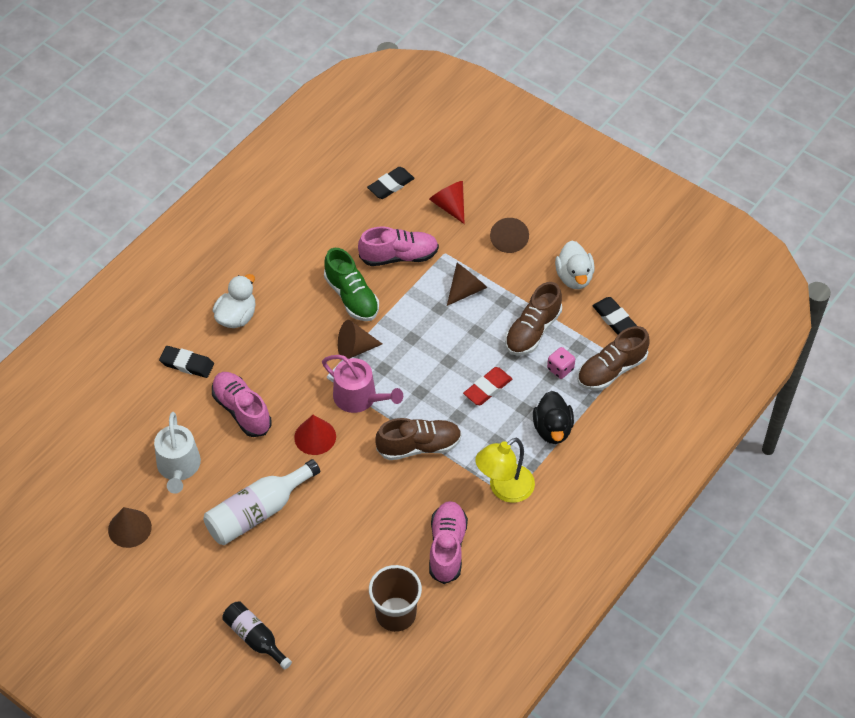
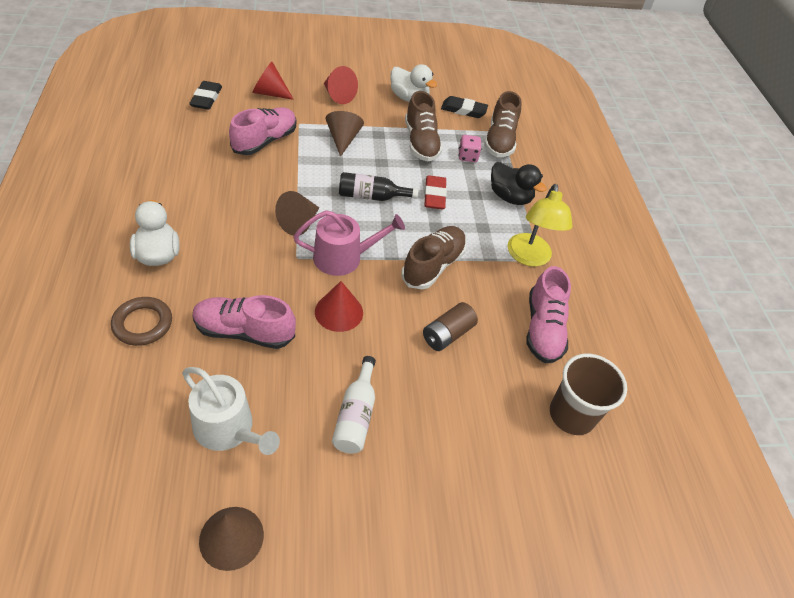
camera: 50 degrees left, 5 degrees down
black eraser [159,346,214,378] -> brown ring [111,297,172,346]
white bottle [203,459,320,545] -> white bottle [332,356,376,454], size x0.65
black bottle [222,601,292,670] -> black bottle moved to [339,172,418,201]
green shoe [324,248,379,321] -> none
pink shoe [429,501,468,584] -> pink shoe turned 135 degrees counterclockwise [526,266,571,363]
brown cone [490,218,529,253] -> red cone [324,66,358,104]
none -> brown battery [423,302,478,351]

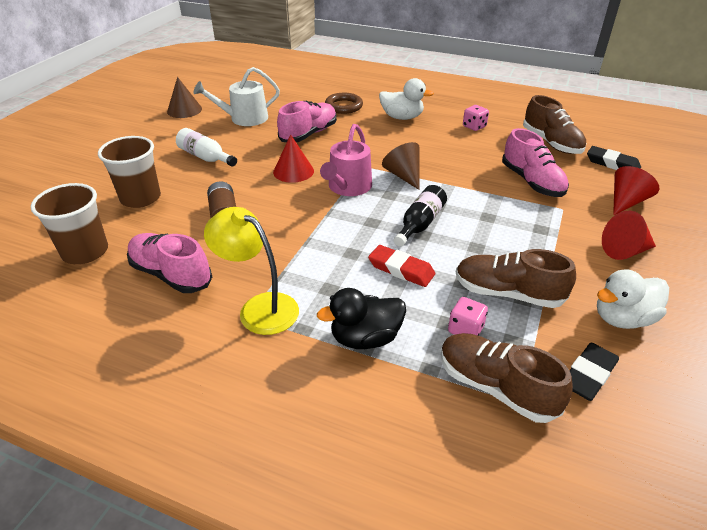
camera: 125 degrees right, 10 degrees down
brown cone [326,111,364,157] -> none
brown shoe [401,226,467,289] -> brown shoe moved to [523,95,586,154]
none -> brown cup [98,136,161,208]
none -> pink dice [463,105,489,131]

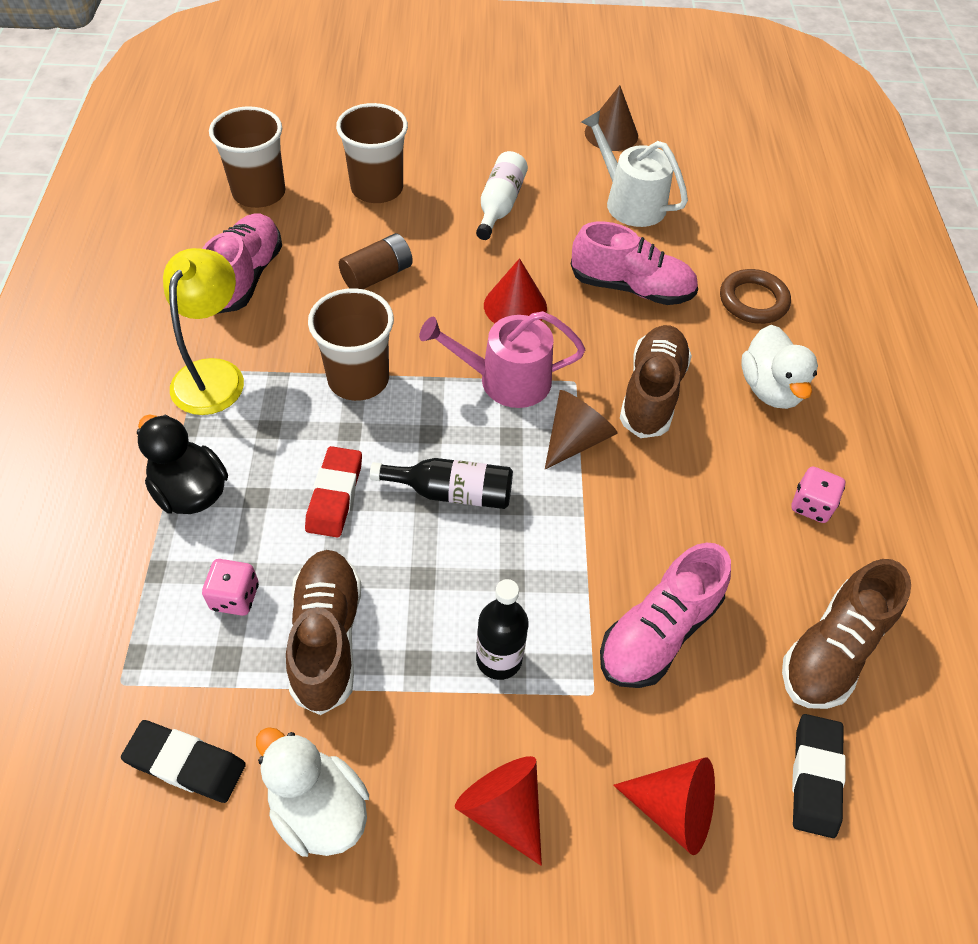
camera: 65 degrees right, 15 degrees up
brown shoe [441,333,573,423] -> brown shoe moved to [620,325,692,438]
none -> brown cup [308,288,394,401]
none -> black bottle [476,579,529,680]

